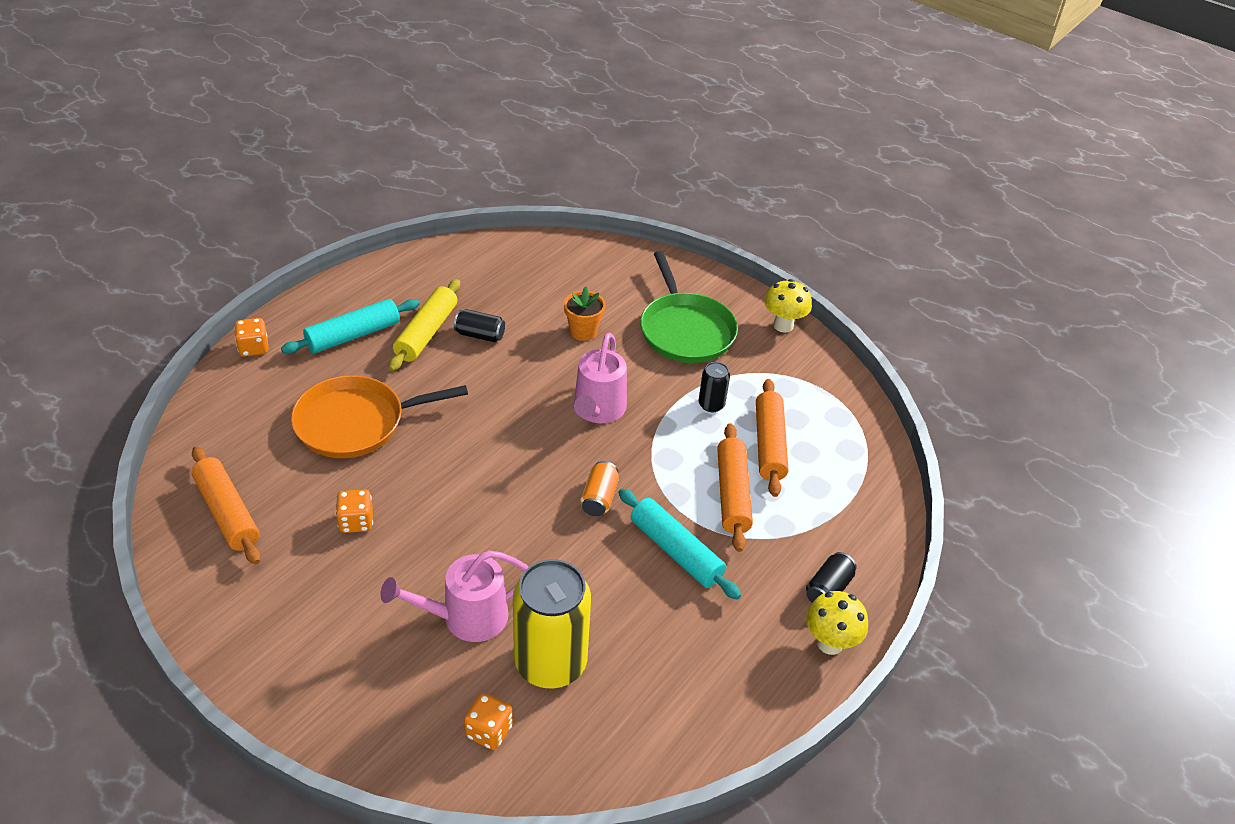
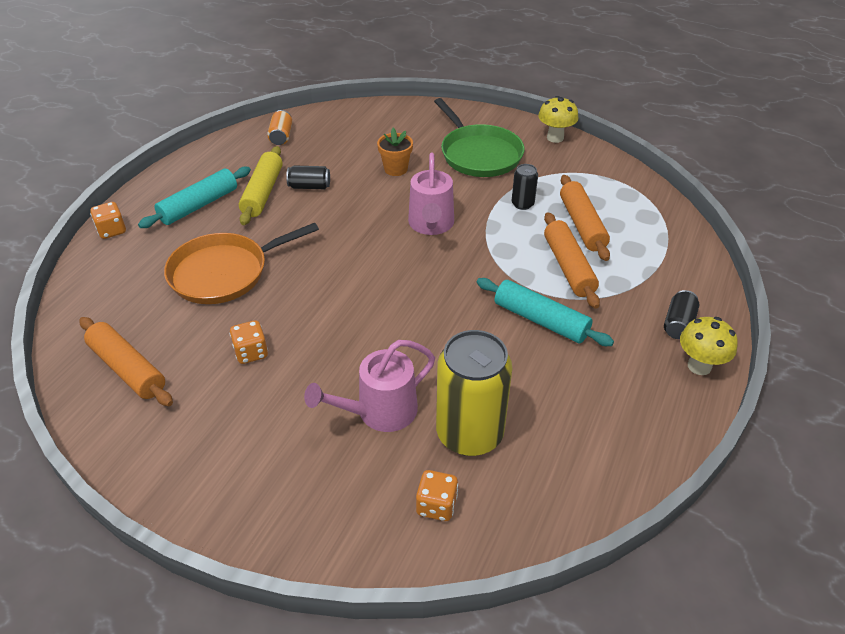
camera: 10 degrees left, 0 degrees up
orange can [580,461,619,516] -> orange can moved to [267,110,293,145]

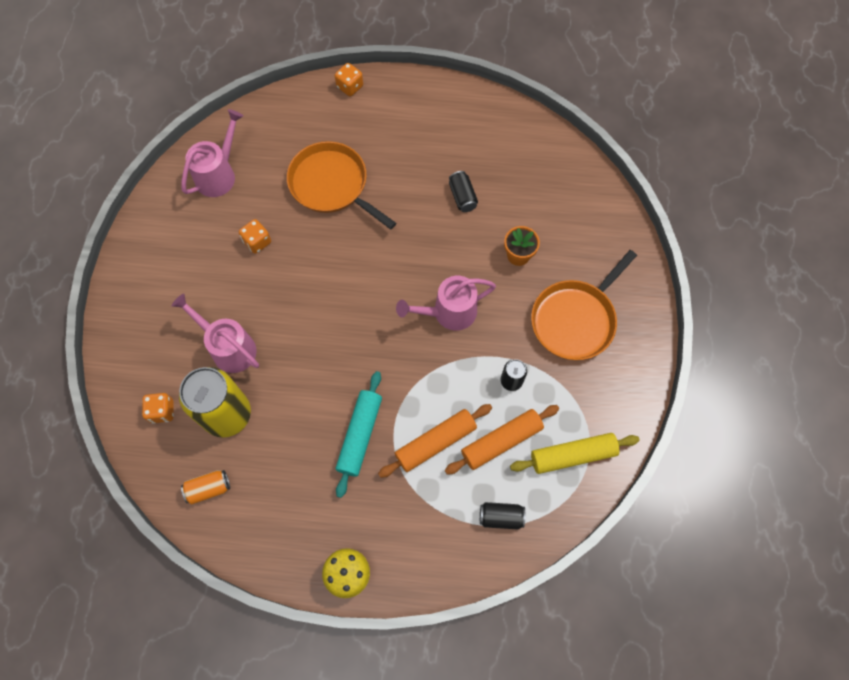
camera: 70 degrees right, 25 degrees up
orange rolling pin [79,317,173,406] -> pink watering can [181,109,243,197]
turquoise rolling pin [138,167,251,228] -> none
yellow rolling pin [239,146,283,225] -> yellow rolling pin moved to [510,433,640,474]
orange can [267,110,293,145] -> orange can moved to [181,470,230,504]
green pan [434,98,525,177] -> orange pan [531,250,637,360]
yellow mushroom [538,96,578,143] -> none
black can [664,290,699,339] -> black can moved to [480,502,525,530]

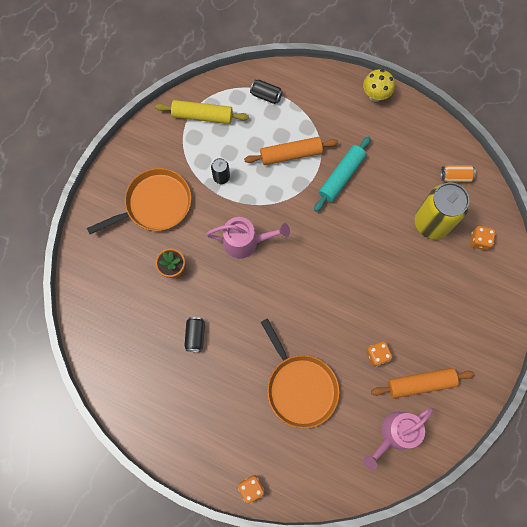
camera: 160 degrees left, 5 degrees up
pink watering can [171,294,259,373] -> none
orange rolling pin [445,405,559,475] -> orange rolling pin moved to [371,368,475,398]

